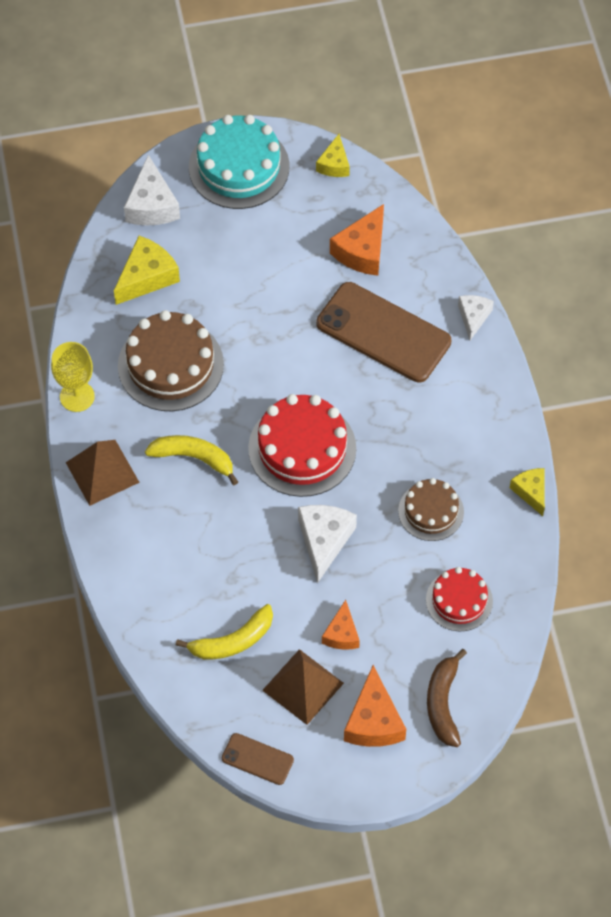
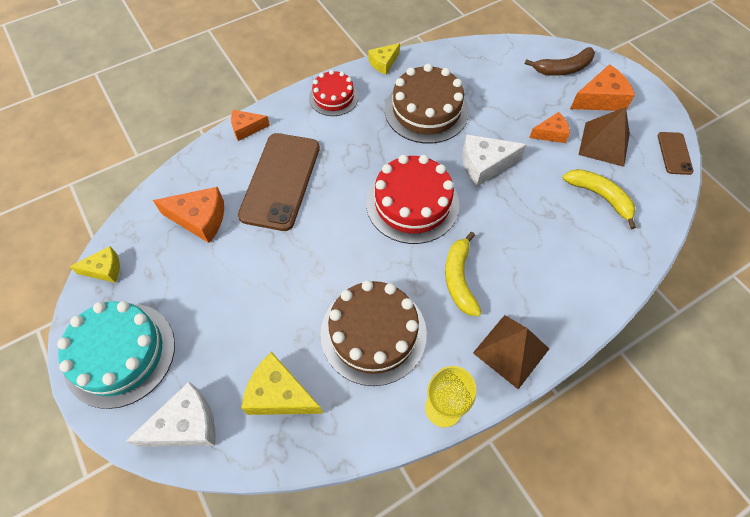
camera: 110 degrees left, 0 degrees up
brown cake [398,478,464,541] -> brown cake [385,64,469,144], size x1.67
red cake [426,567,493,631] -> red cake moved to [309,70,359,116]
white cheese [458,295,494,340] -> orange cheese [231,110,270,141]

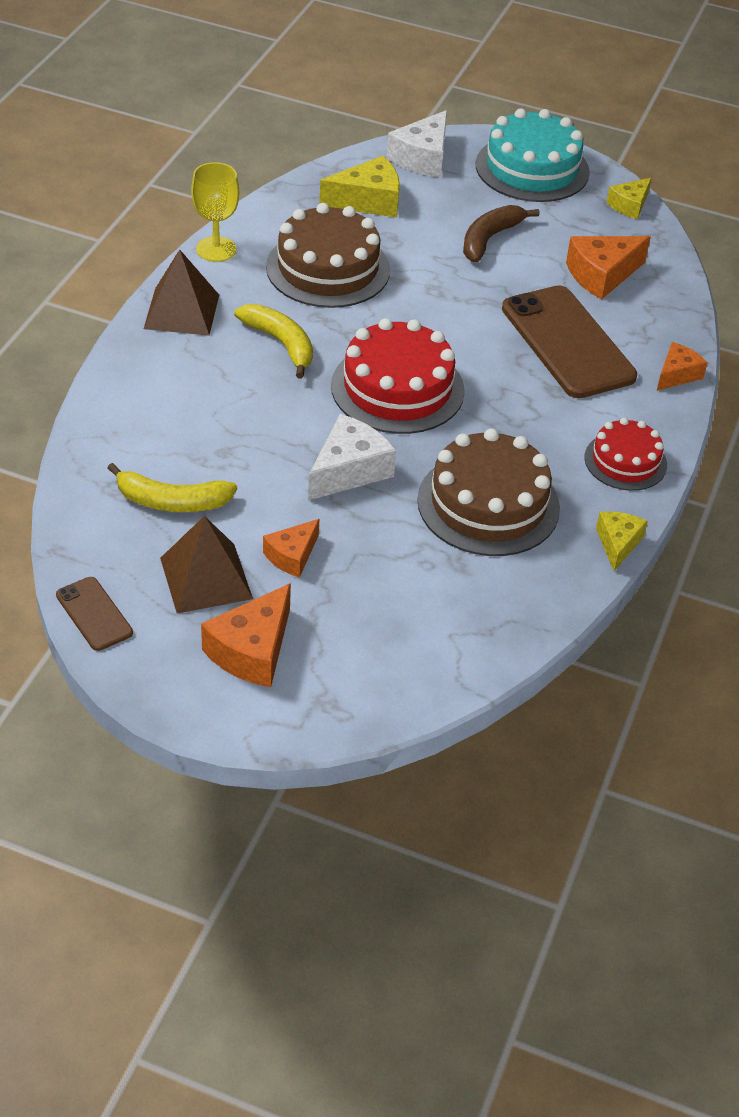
camera: 140 degrees right, 15 degrees down
brown banana [525,47,595,76] -> brown banana moved to [463,205,539,262]

